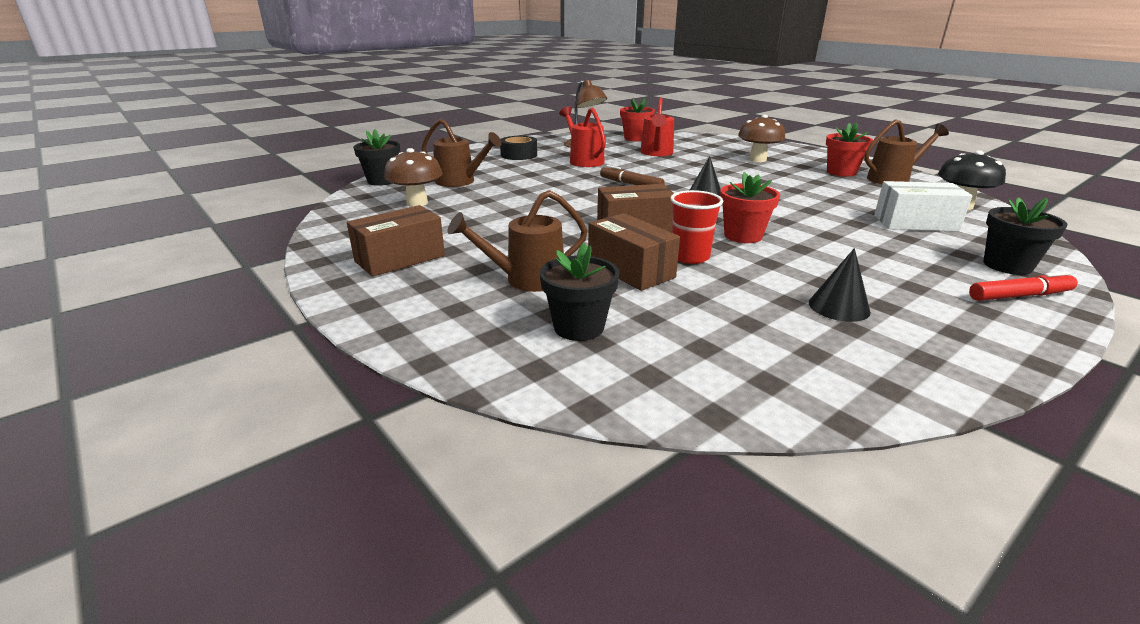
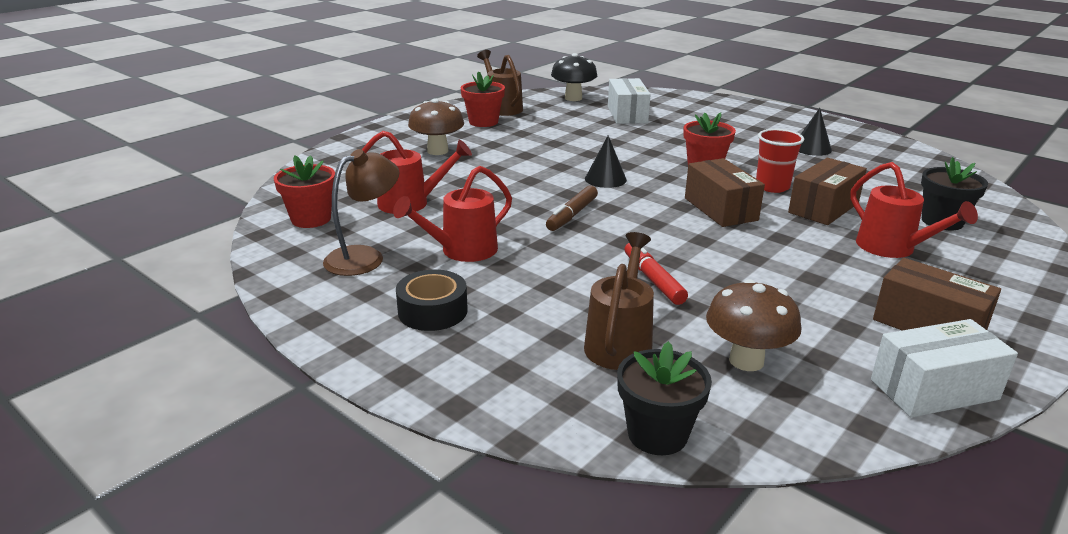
camera: 100 degrees left, 0 degrees up
brown watering can [447,190,588,292] -> red watering can [850,162,978,258]
red marker [969,271,1078,301] -> red marker moved to [625,243,688,305]
black flower pot [983,197,1068,275] -> none
none -> white box [871,319,1018,418]

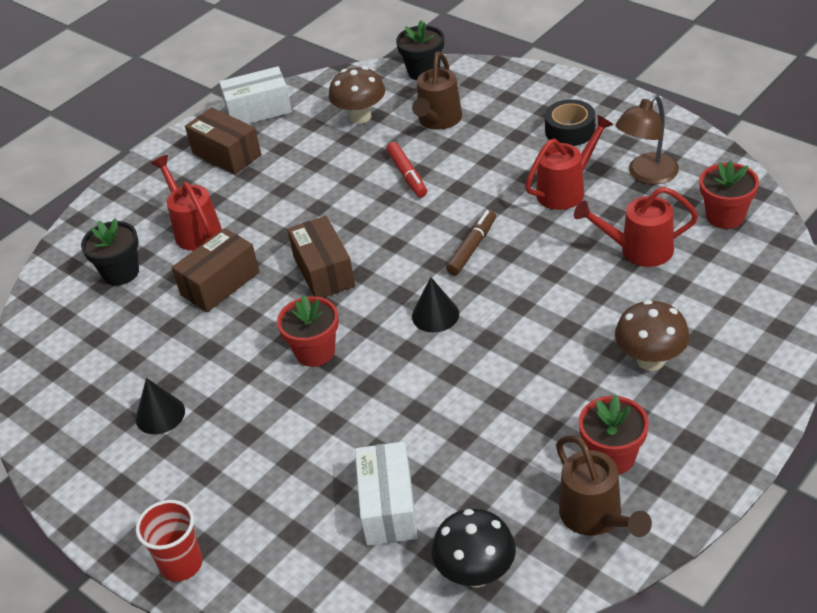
camera: 175 degrees left, 15 degrees up
red cup [756,129,804,193] -> red cup moved to [136,500,203,582]

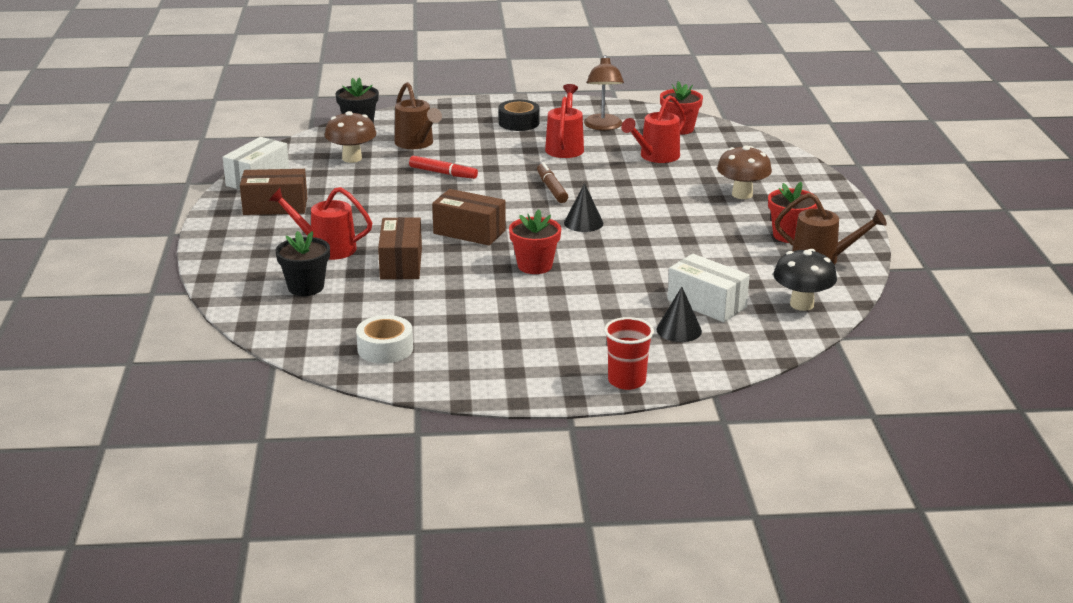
camera: 50 degrees left, 15 degrees down
black cone [136,378,185,434] -> black cone moved to [657,287,702,342]
none -> white tape [356,315,413,364]

